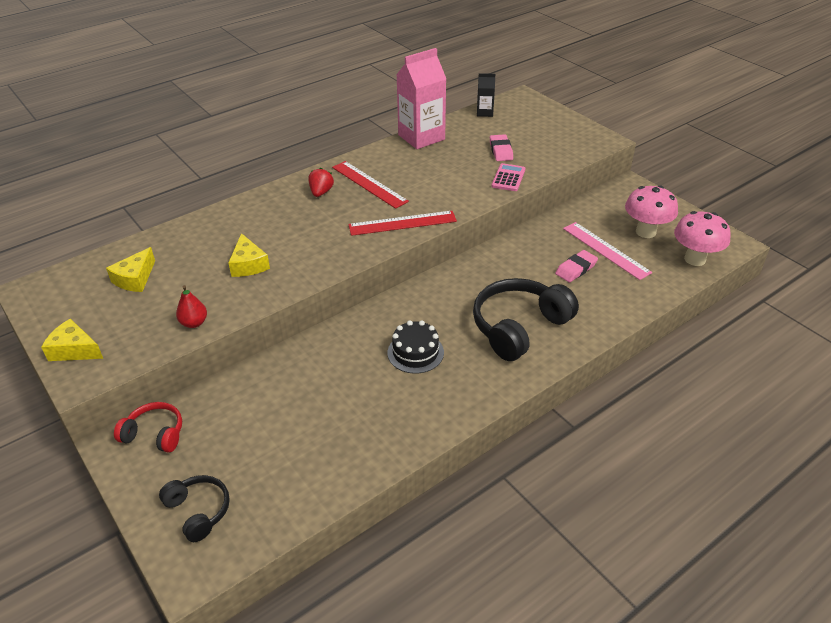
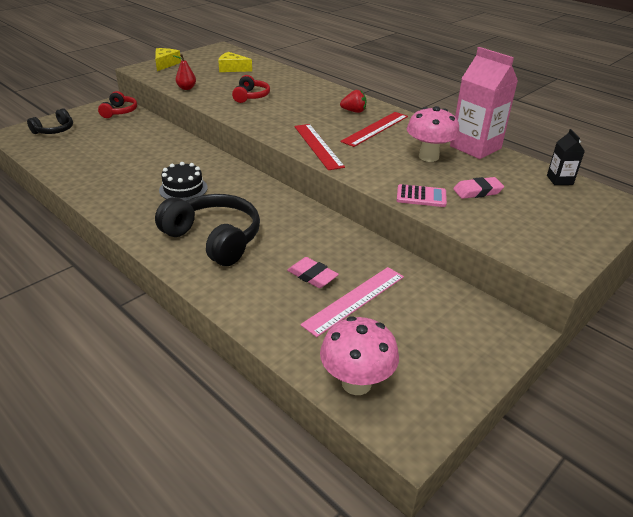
camera: 80 degrees right, 5 degrees down
yellow cheese [228,233,270,277] -> red headphones [232,75,270,103]
pink mushroom [625,185,678,238] -> pink mushroom moved to [407,106,460,162]

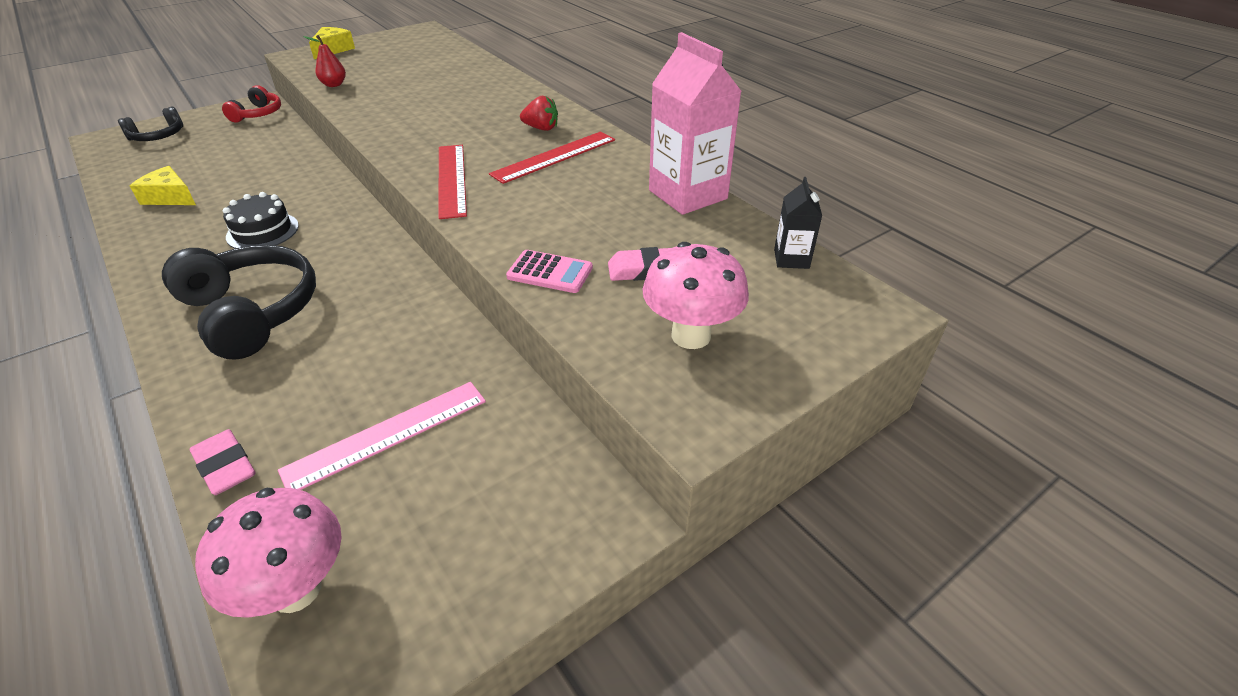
camera: 10 degrees right, 5 degrees up
yellow cheese [218,52,252,72] -> yellow cheese moved to [130,166,196,205]
red headphones [232,75,270,103] -> none
pink eraser [287,257,339,288] -> pink eraser moved to [190,429,256,495]
pink mushroom [407,106,460,162] -> pink mushroom moved to [642,242,749,349]

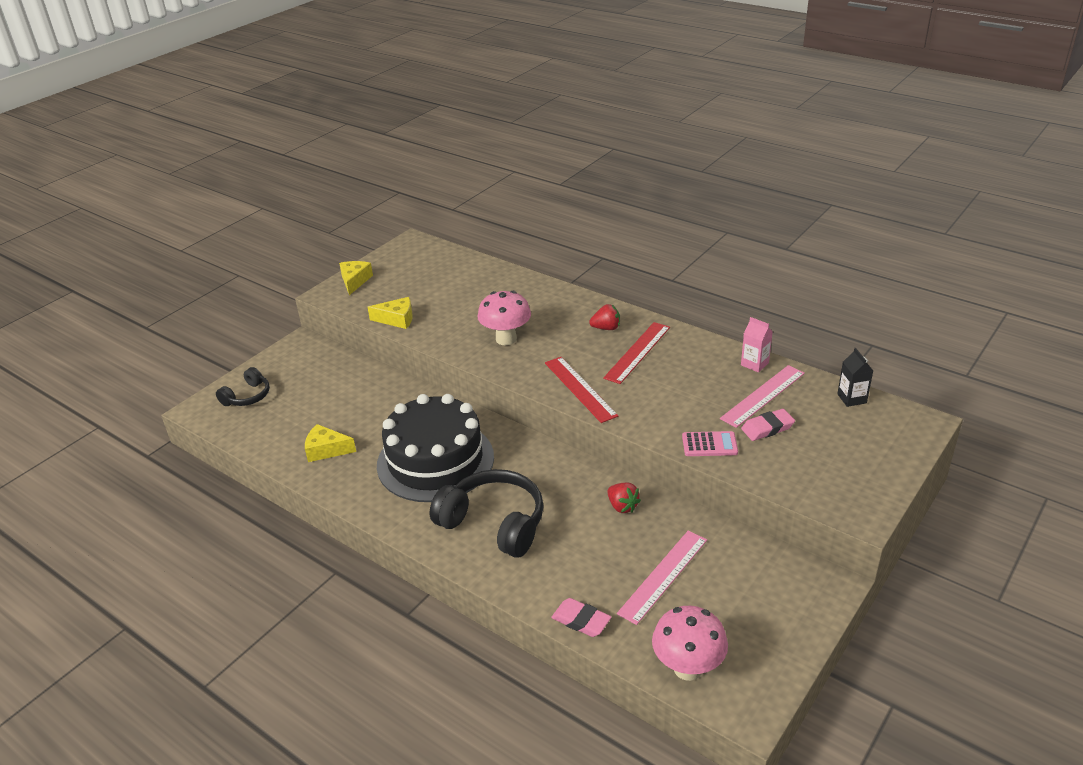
camera: 15 degrees left, 5 degrees down
red headphones [222,85,281,122] -> none
black cake [223,192,299,248] -> black cake [377,394,494,502], size x2.14
red pear [303,35,346,87] -> yellow cheese [368,297,413,329]
pink mushroom [642,242,749,349] -> pink mushroom moved to [477,291,531,345]
pink carton [649,32,742,215] -> pink carton [741,317,773,372], size x0.49
none -> red strawberry [607,483,641,513]
none -> pink ruler [720,365,805,428]

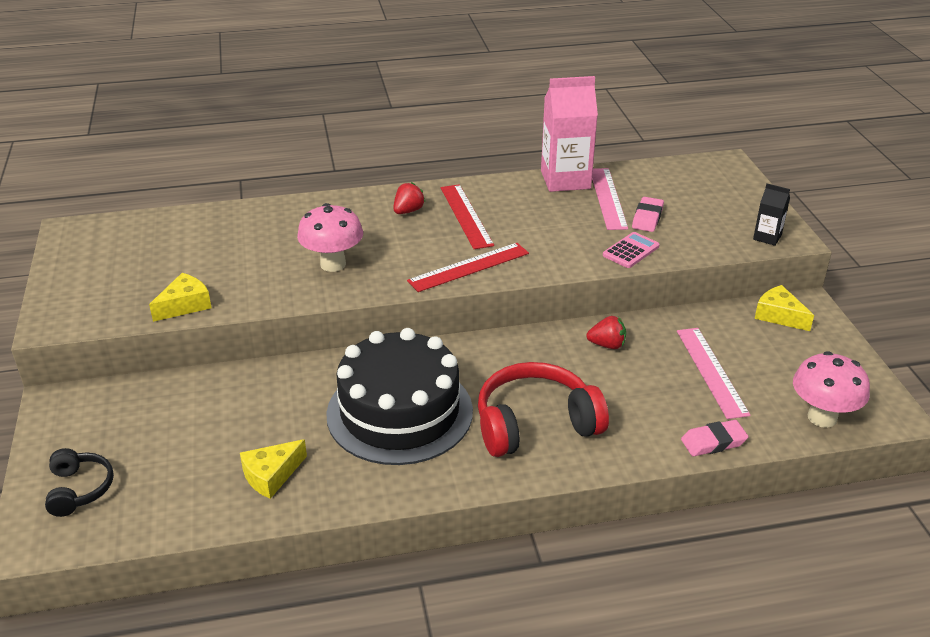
camera: 50 degrees left, 0 degrees up
yellow cheese [339,261,373,295] -> yellow cheese moved to [755,285,814,331]
black headphones [430,469,544,558] -> red headphones [478,362,609,457]
red ruler [545,357,618,423] -> red ruler turned 45 degrees counterclockwise [407,243,529,292]
pink carton [741,317,773,372] -> pink carton [541,76,598,192], size x2.04
black carton [837,348,873,407] -> black carton moved to [753,183,790,246]

